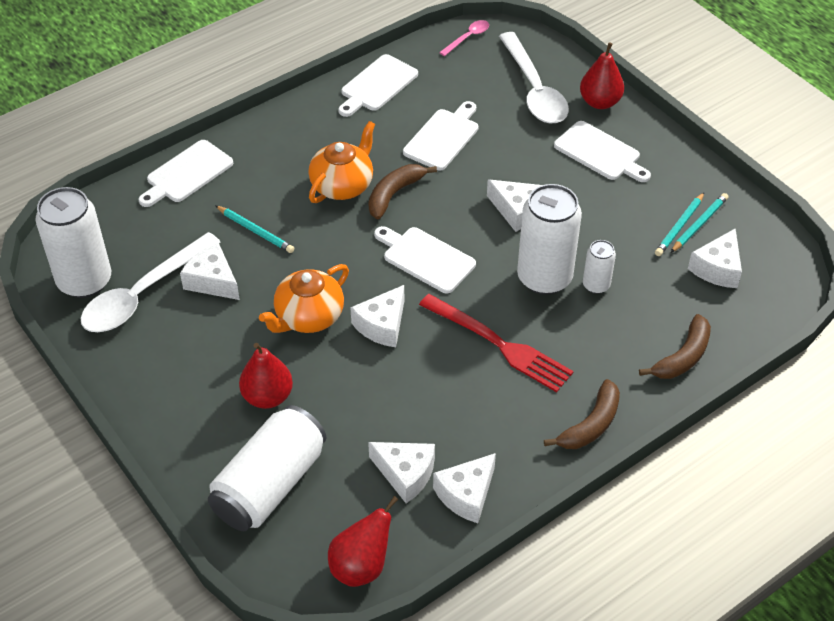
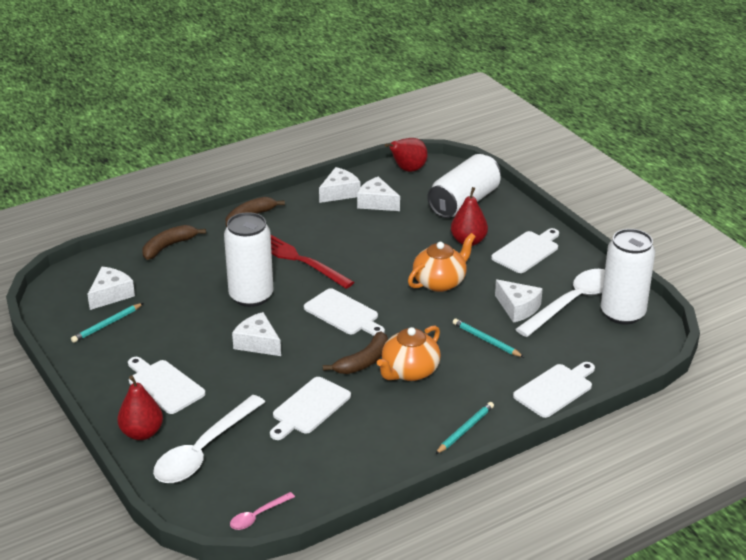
camera: 175 degrees left, 15 degrees down
white cutting board [338,54,418,117] -> white cutting board moved to [491,228,559,273]
white cheese [350,285,404,347] -> none
white spoon [499,32,569,123] -> white spoon turned 135 degrees counterclockwise [153,395,265,483]
white can [583,240,616,294] -> none
turquoise pencil [655,192,704,256] -> turquoise pencil moved to [435,402,494,454]

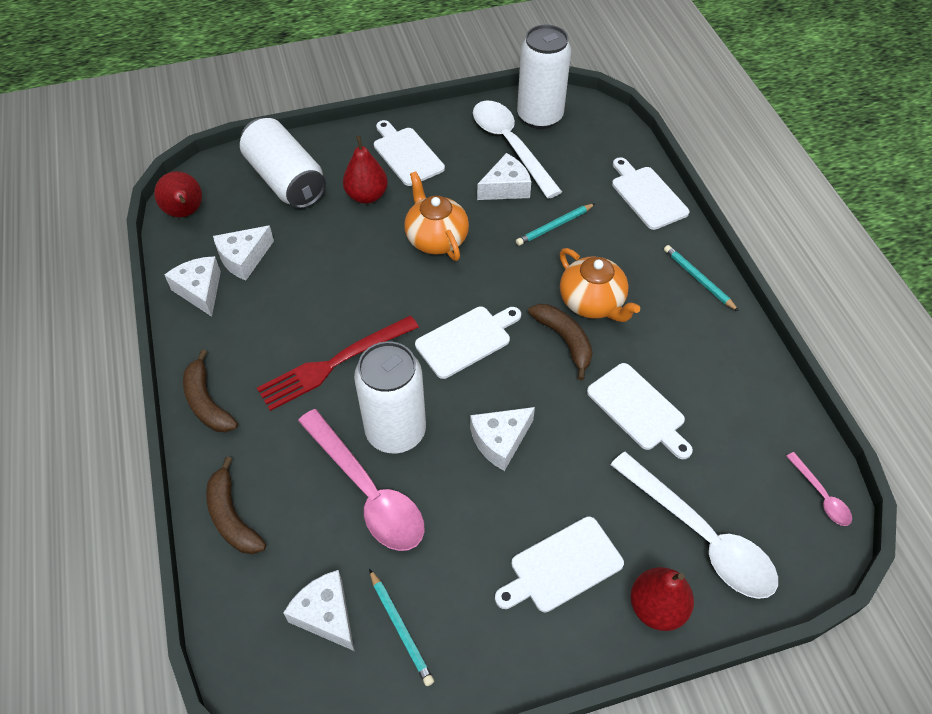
camera: 75 degrees left, 20 degrees up
none -> pink spoon [298,409,424,551]

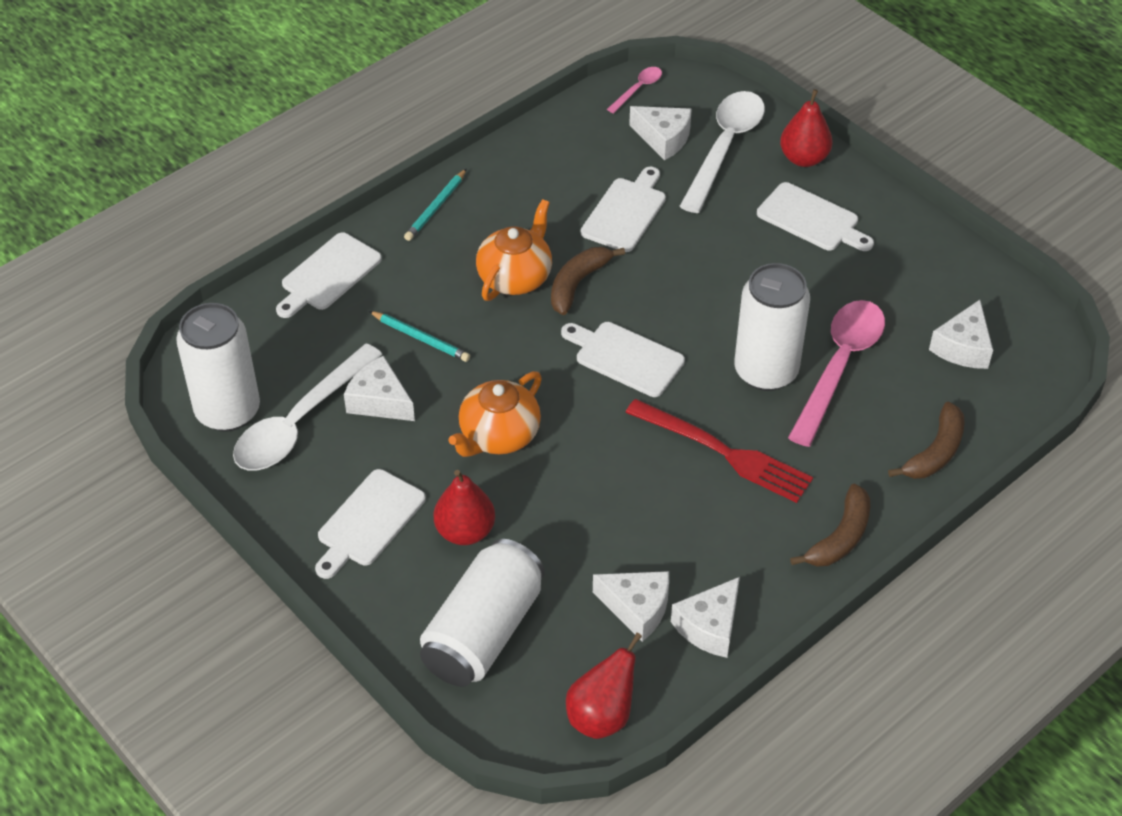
camera: 115 degrees left, 5 degrees down
turquoise pencil [369,569,434,686] -> none
white cheese [470,407,535,471] -> white cheese moved to [629,106,692,160]

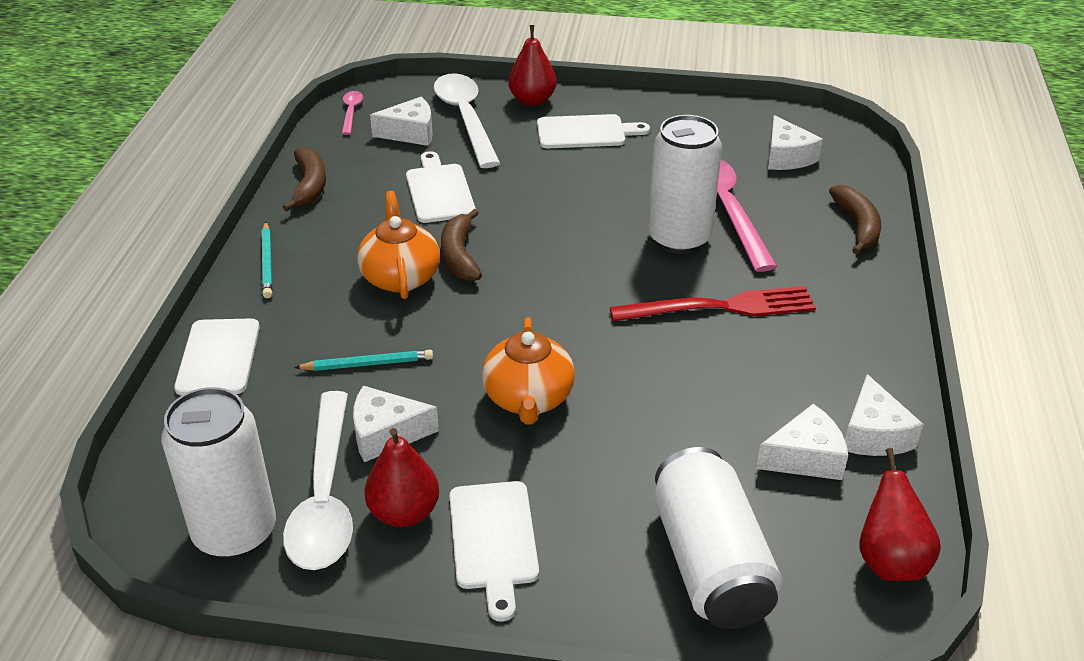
camera: 40 degrees left, 10 degrees down
red pear [434,470,495,545] -> red pear moved to [364,428,439,527]
white cutting board [561,322,685,397] -> none
brown banana [790,484,870,567] -> brown banana moved to [283,147,326,211]

